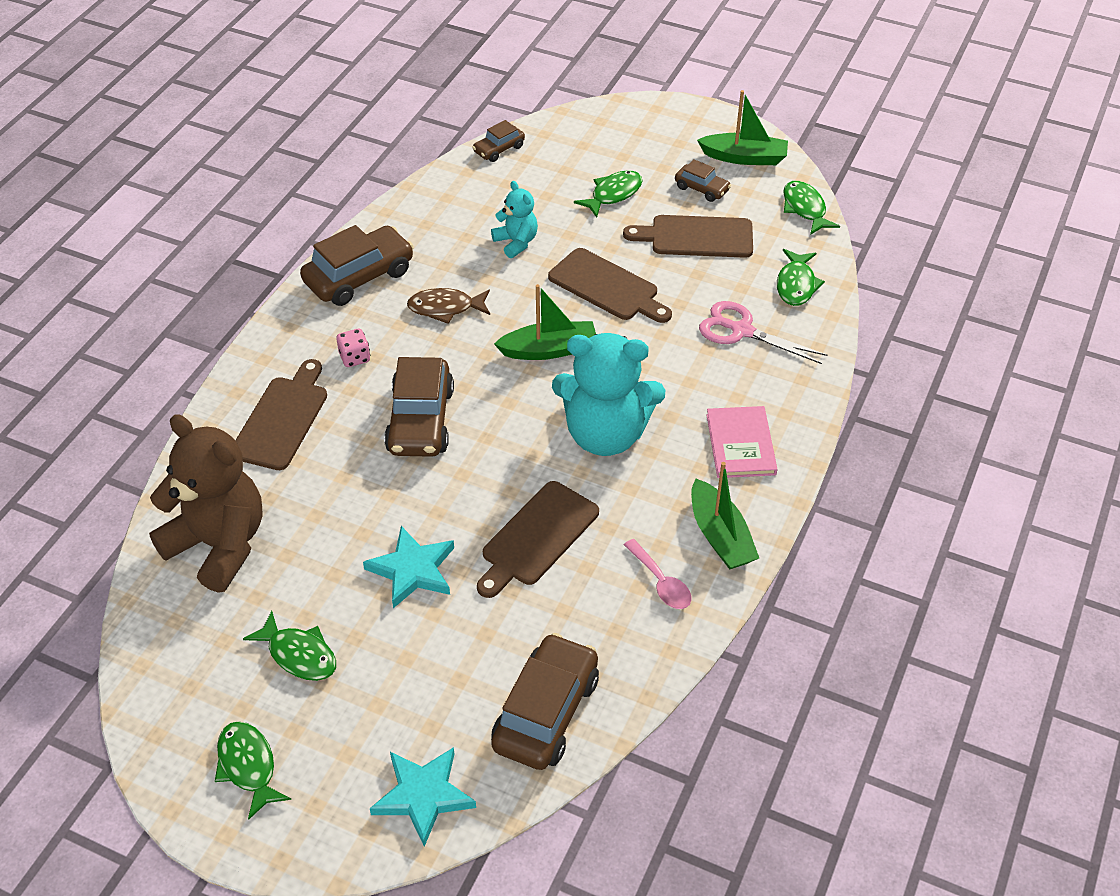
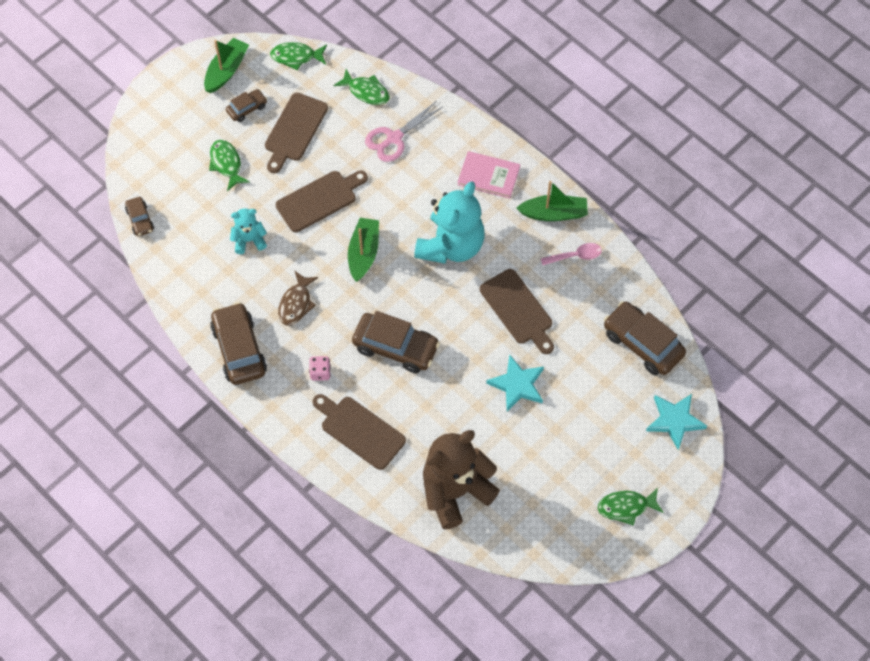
camera: 70 degrees left, 15 degrees up
green fish [243,611,336,681] -> none

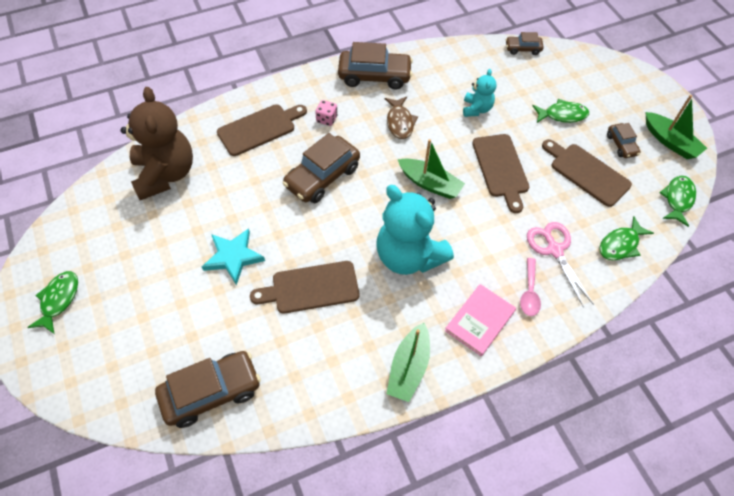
camera: 110 degrees right, 5 degrees down
brown fish [278,270,318,326] -> brown fish turned 135 degrees counterclockwise [385,96,418,139]
pink spoon [541,243,602,265] -> pink spoon moved to [520,258,541,316]
turquoise star [646,394,707,450] -> none

